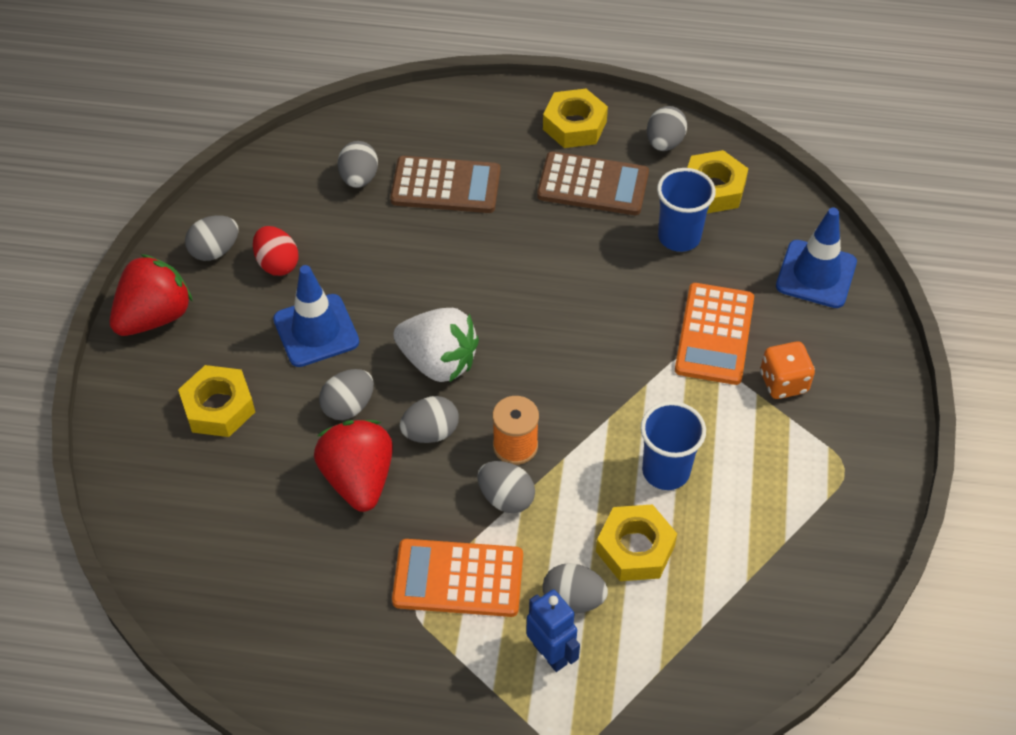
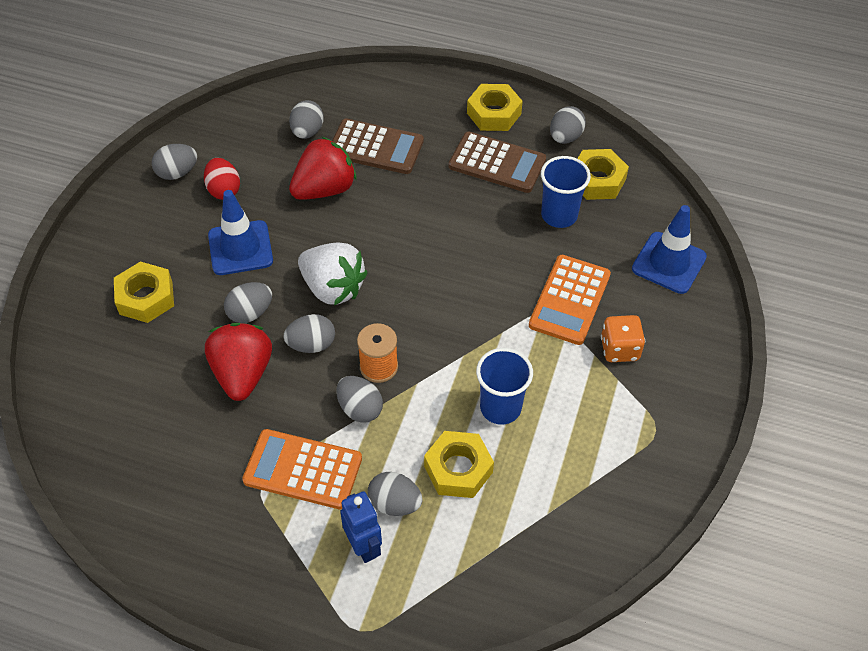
camera: 10 degrees right, 0 degrees up
red strawberry [110,254,193,336] -> red strawberry moved to [289,137,357,200]

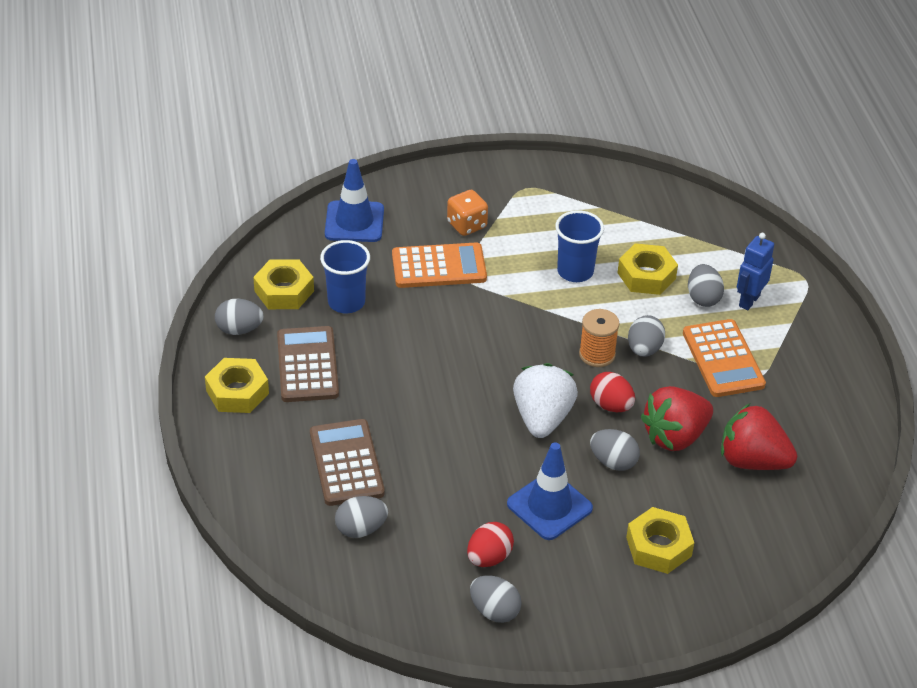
camera: 120 degrees left, 10 degrees down
grey egg [284,314,335,353] -> red egg [590,372,635,412]
red strawberry [289,137,357,200] -> red strawberry moved to [721,403,797,470]

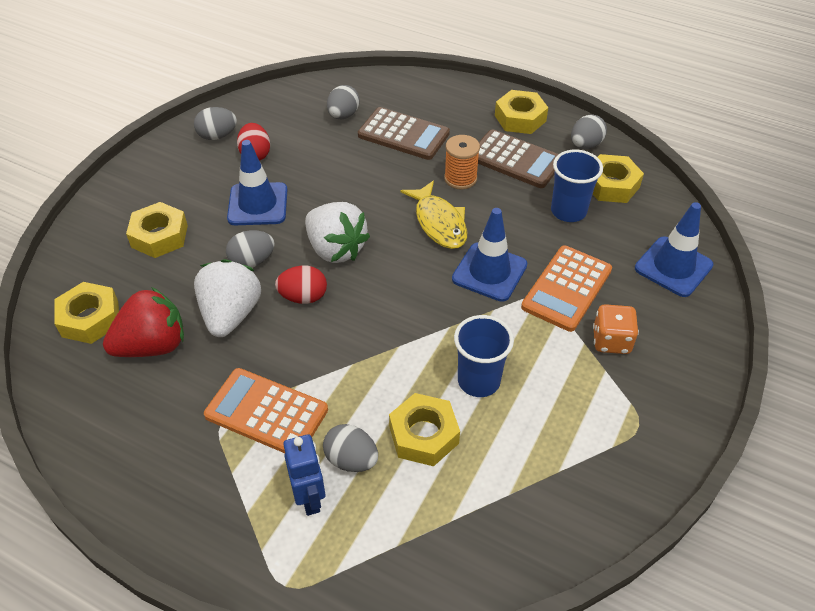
camera: 130 degrees right, 5 degrees up
orange spool [579,309,620,367] -> orange spool moved to [444,135,480,189]
grey egg [628,315,665,357] -> none
red strawberry [641,386,713,451] -> white strawberry [194,259,261,337]
none -> yellow nut [54,282,119,344]
none -> yellow fish [400,181,467,249]
none -> blue traffic cone [452,208,527,302]

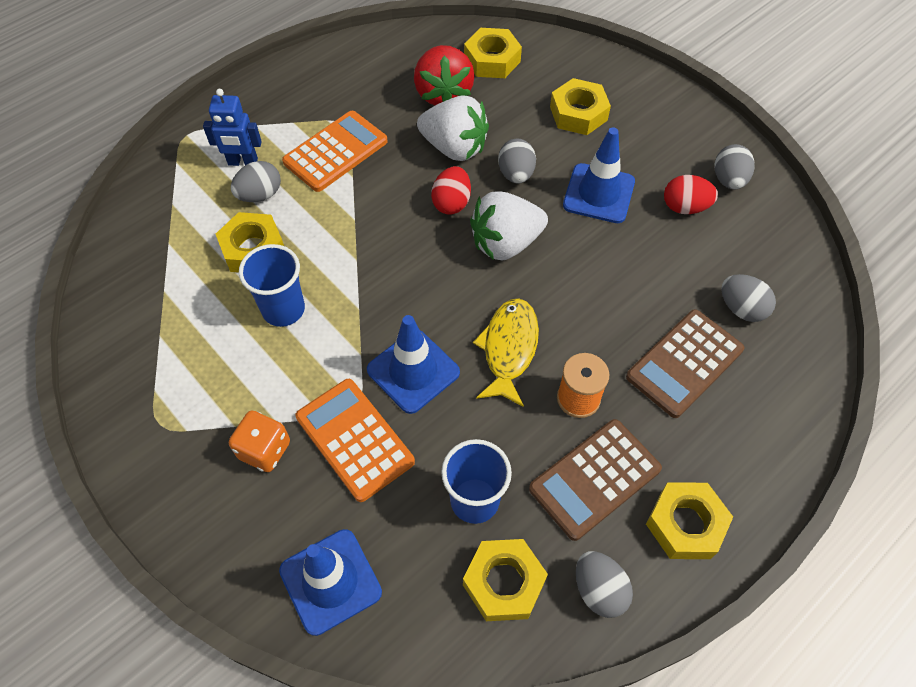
camera: 110 degrees right, 10 degrees up
yellow fish [400,181,467,249] -> yellow fish turned 105 degrees clockwise [473,298,539,407]

